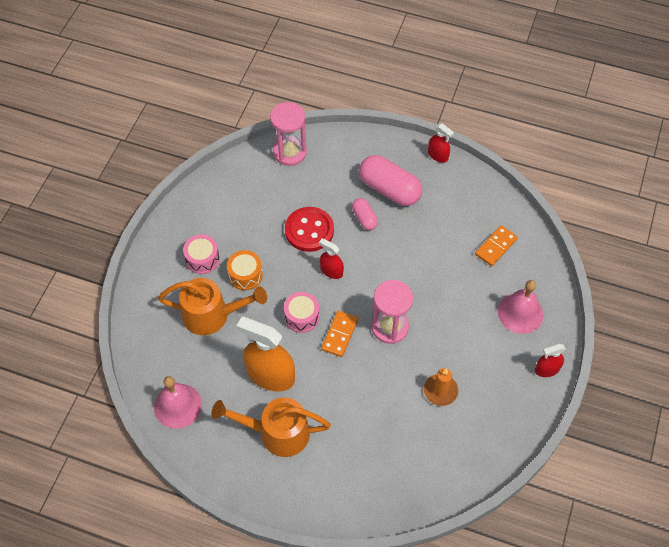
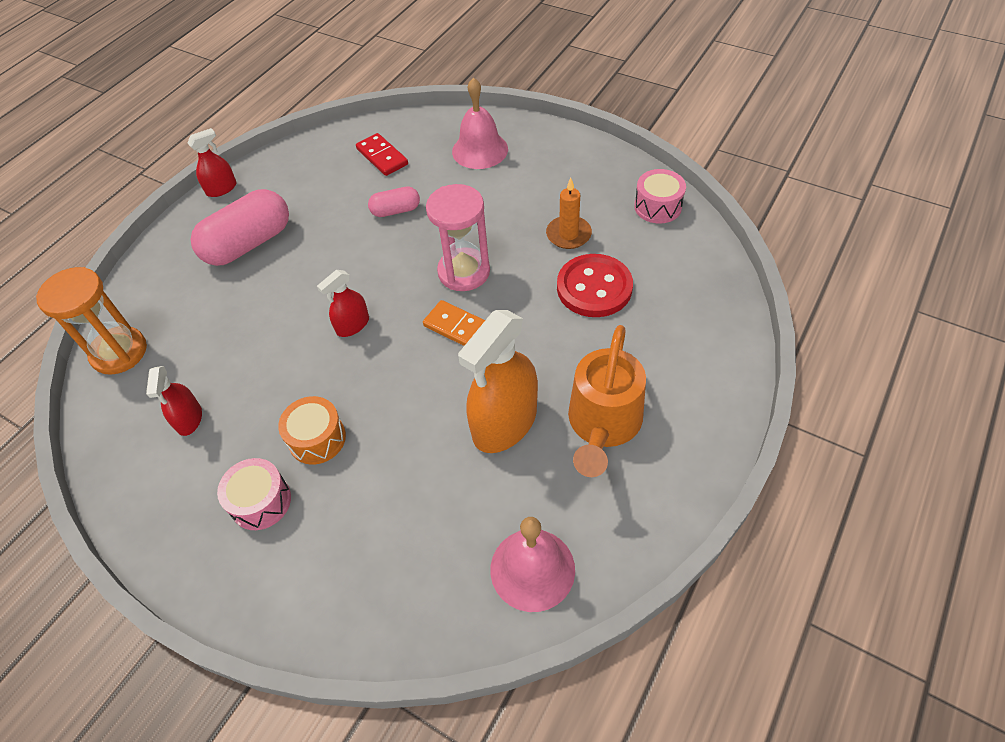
camera: 75 degrees left, 5 degrees down
orange watering can [158,278,267,335] -> none
pink hourglass [270,102,307,166] -> orange hourglass [36,267,147,375]
pink drum [284,292,320,333] -> pink drum moved to [634,169,686,224]
red button [285,207,334,252] -> red button moved to [557,254,633,317]
pink capsule [352,198,378,230] -> pink capsule moved to [368,186,420,217]
orange domino [475,225,518,266] -> red domino [356,133,408,176]
red spray bottle [535,344,566,377] -> red spray bottle moved to [146,366,202,436]

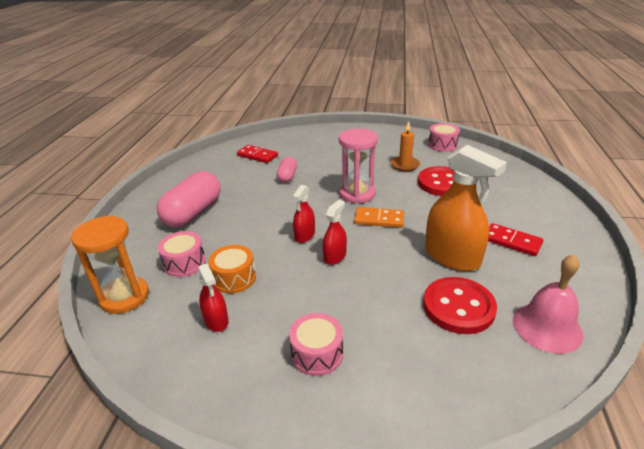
camera: 25 degrees left, 20 degrees down
red spray bottle [187,128,236,197] -> red spray bottle moved to [323,200,347,265]
orange drum [278,396,346,464] -> orange drum moved to [208,245,256,293]
pink capsule [368,186,420,217] -> pink capsule turned 45 degrees counterclockwise [277,157,297,183]
pink bell [452,77,508,169] -> none
orange spray bottle [458,310,538,453] -> orange spray bottle turned 60 degrees counterclockwise [425,145,507,271]
orange watering can [568,325,646,477] -> red domino [488,223,543,256]
none -> pink drum [158,231,206,277]
none -> red button [423,277,497,334]

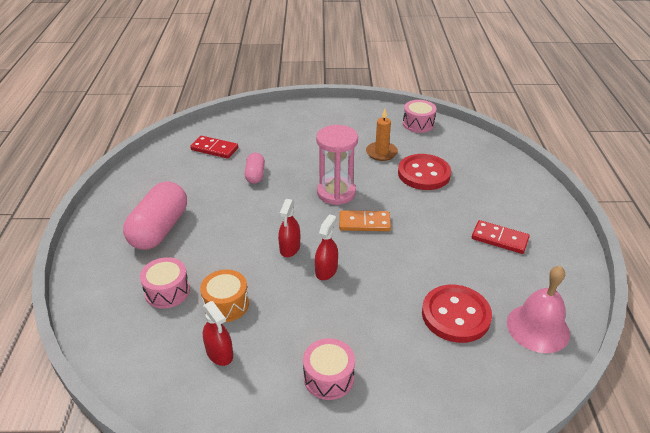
camera: 10 degrees left, 5 degrees up
orange hourglass [71,216,149,314] -> none
orange spray bottle [425,145,507,271] -> none

